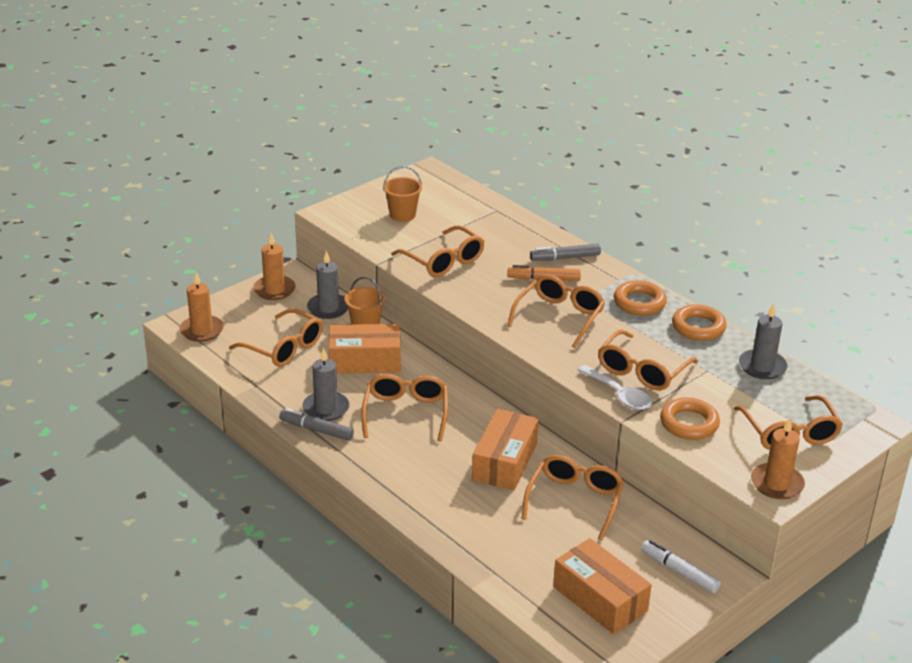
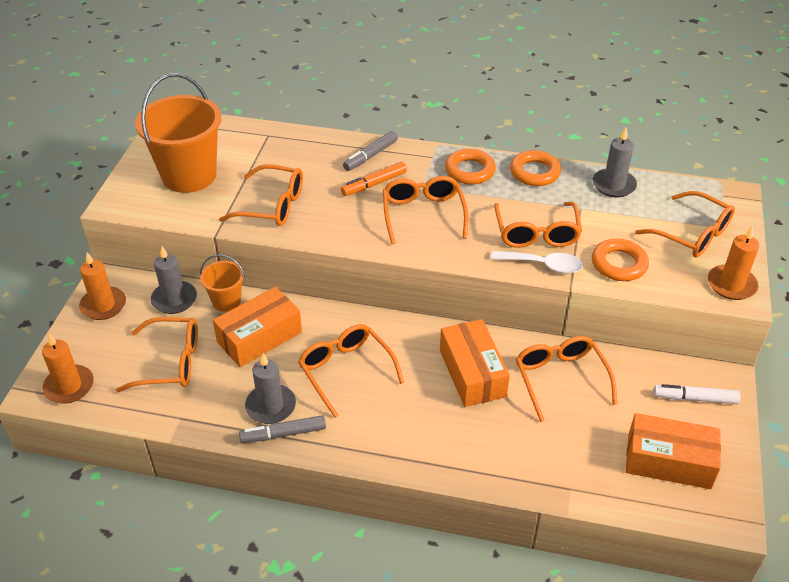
camera: 35 degrees left, 10 degrees up
orange bucket [383,166,422,222] -> orange bucket [135,73,221,193], size x2.00

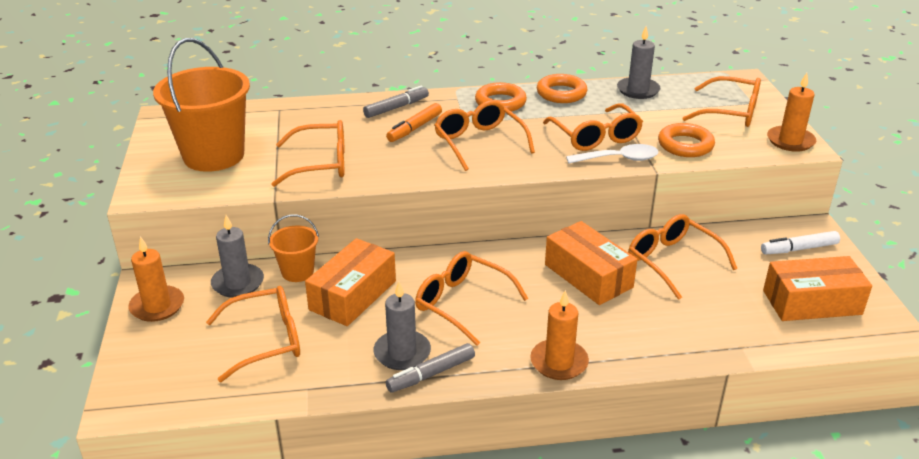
camera: 20 degrees left, 10 degrees down
orange candle [42,334,94,404] -> orange candle moved to [530,290,589,380]
grey marker [343,131,398,171] -> grey marker turned 150 degrees counterclockwise [363,85,429,118]

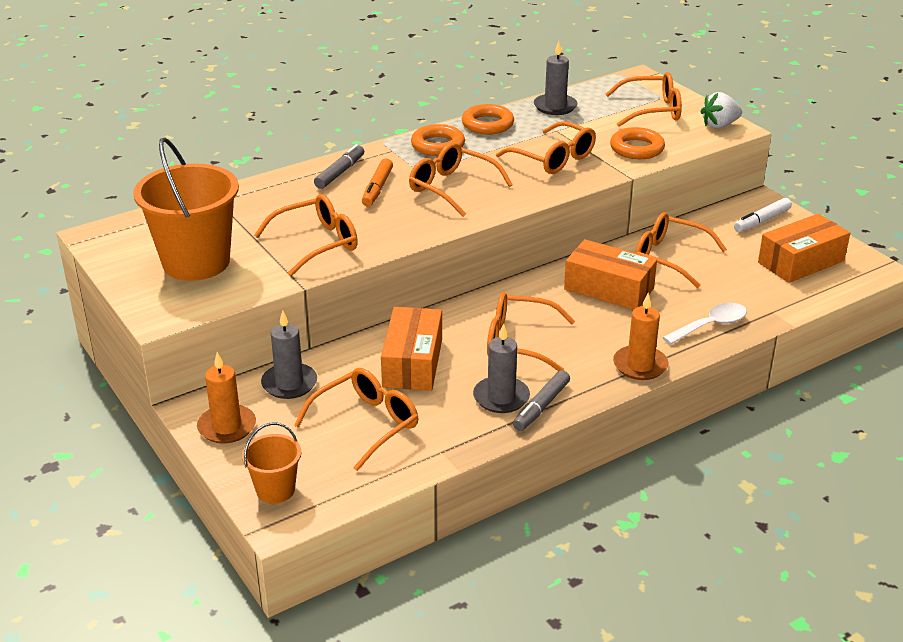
camera: 25 degrees left, 0 degrees up
orange bucket [268,214,319,282] -> orange bucket moved to [242,423,302,503]
white spoon [566,144,659,164] -> white spoon moved to [662,303,747,345]
orange candle [767,73,816,152] -> white strawberry [700,92,742,128]

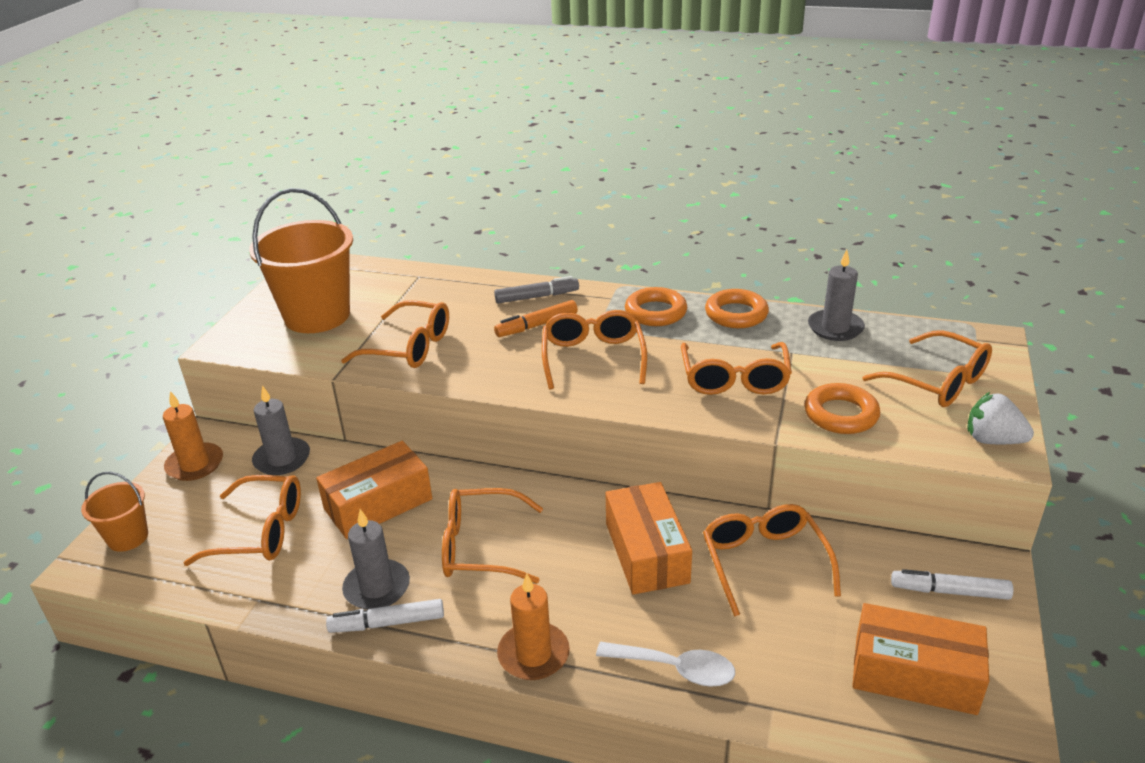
camera: 50 degrees right, 0 degrees up
orange glasses [487,292,575,371] -> orange glasses turned 60 degrees counterclockwise [442,488,543,584]
grey marker [513,370,570,431] -> white marker [326,599,444,633]

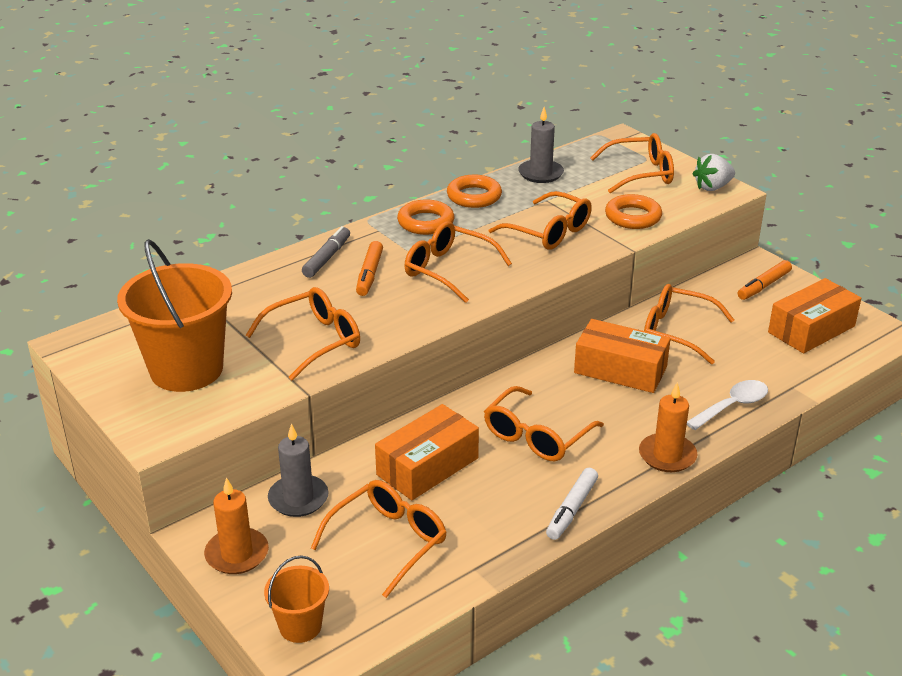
camera: 55 degrees left, 0 degrees up
orange box [316,441,432,539] -> orange box turned 45 degrees clockwise [375,404,479,500]
grey candle [342,509,410,610] -> none
white marker [891,569,1013,600] -> orange marker [738,260,792,300]

